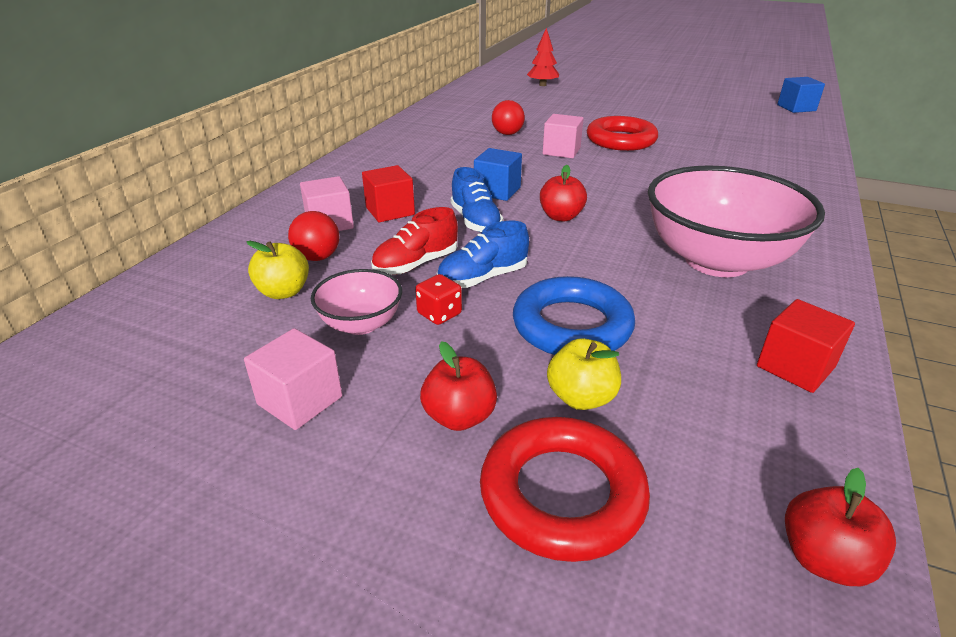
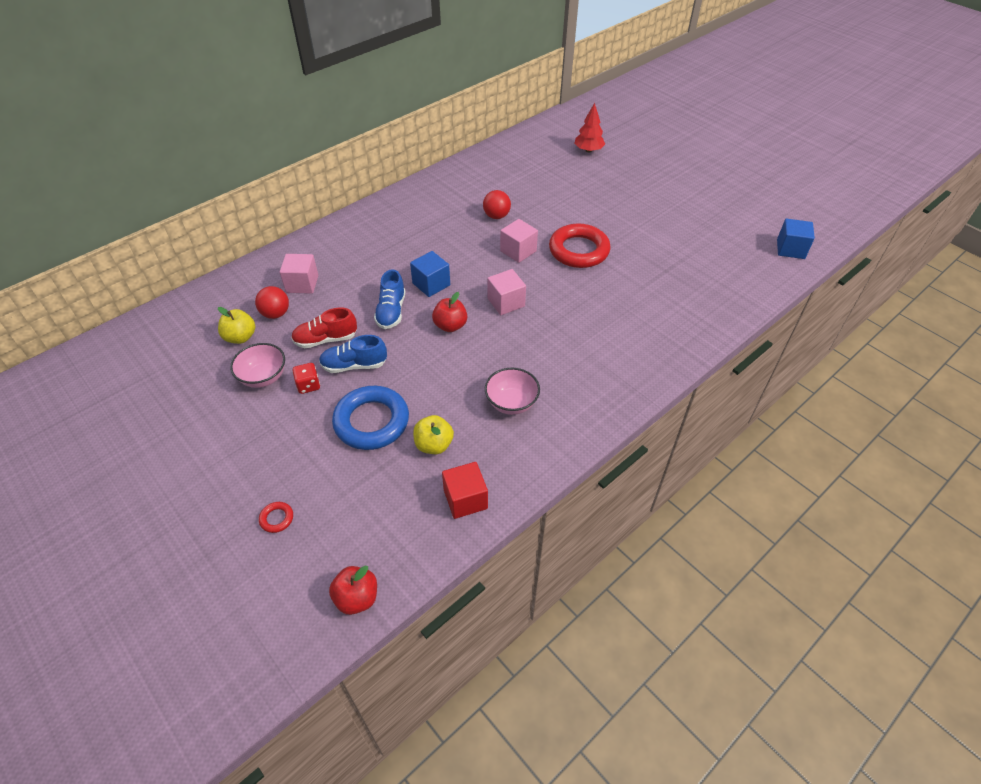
camera: 25 degrees right, 15 degrees up
pink cube [244,328,342,430] -> pink cube moved to [487,269,526,315]
red cube [362,165,415,222] -> none
red apple [420,341,497,431] -> none
red ring [480,417,650,562] -> red ring [259,502,293,533], size x0.40
yellow apple [547,338,621,410] -> yellow apple moved to [413,415,454,454]
pink bowl [648,165,825,277] -> pink bowl [485,368,540,415], size x0.48

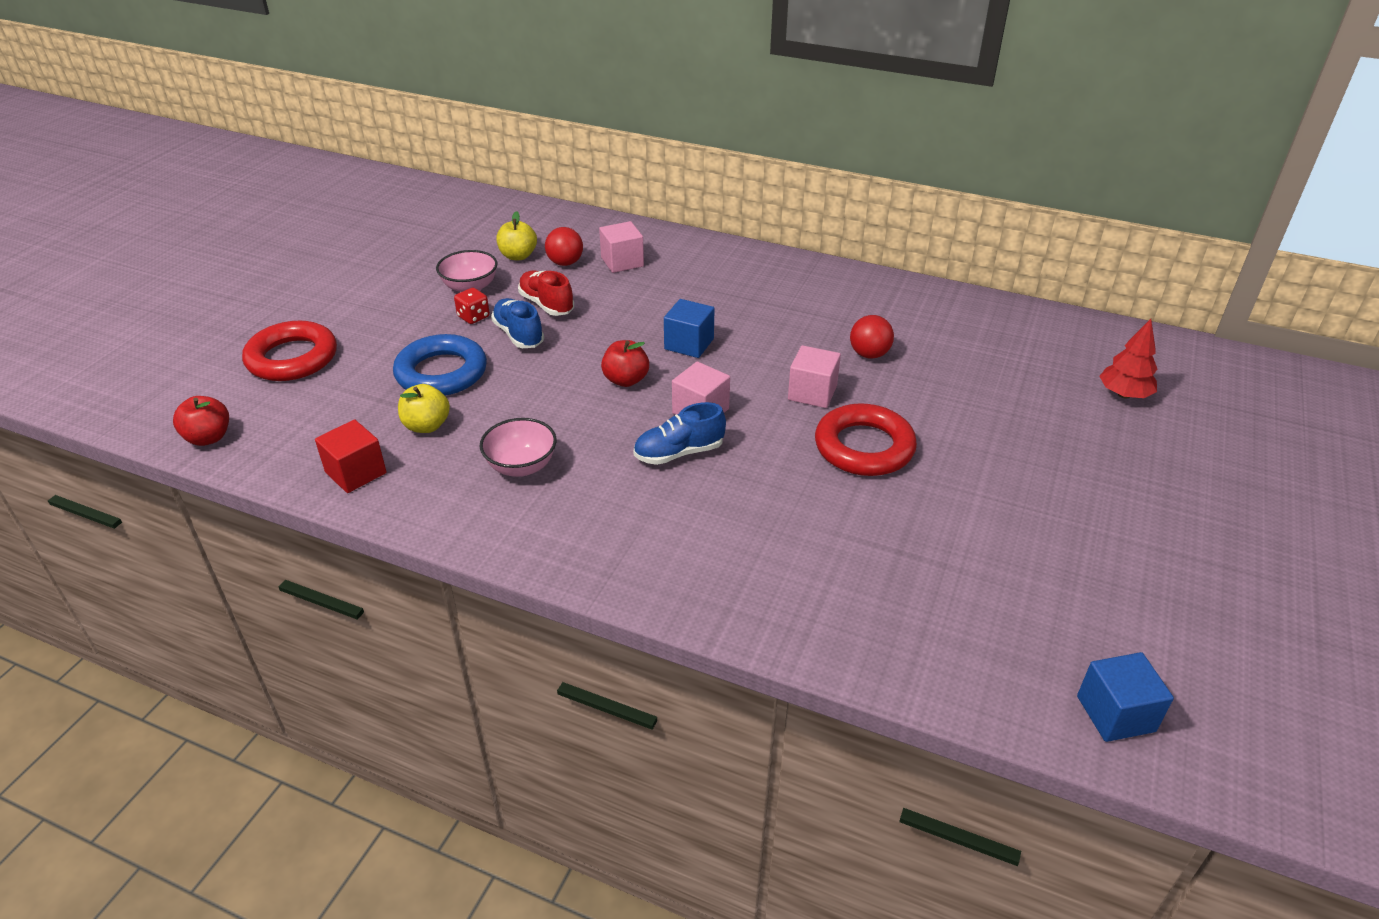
camera: 65 degrees right, 10 degrees down
red ring [259,502,293,533] -> red ring [242,321,337,381], size x2.48
blue shoe [374,269,405,329] -> blue shoe moved to [633,402,726,465]

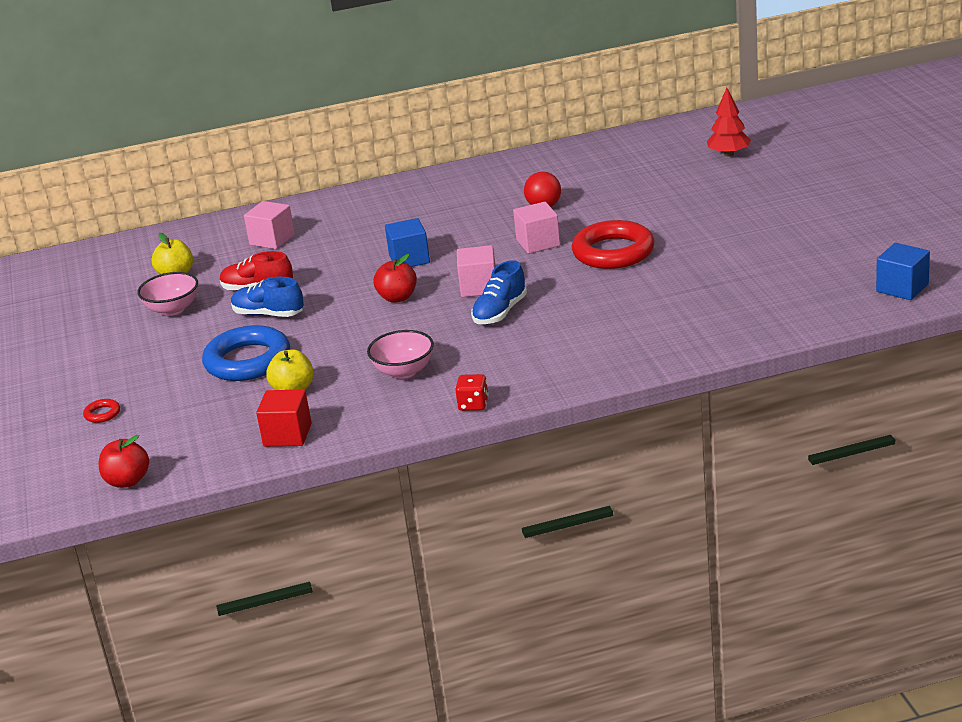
camera: 35 degrees left, 10 degrees down
red ring [242,321,337,381] -> red ring [83,399,120,423], size x0.40
red dice [454,288,490,324] -> red dice moved to [455,374,488,411]
red ball [545,227,583,266] -> none

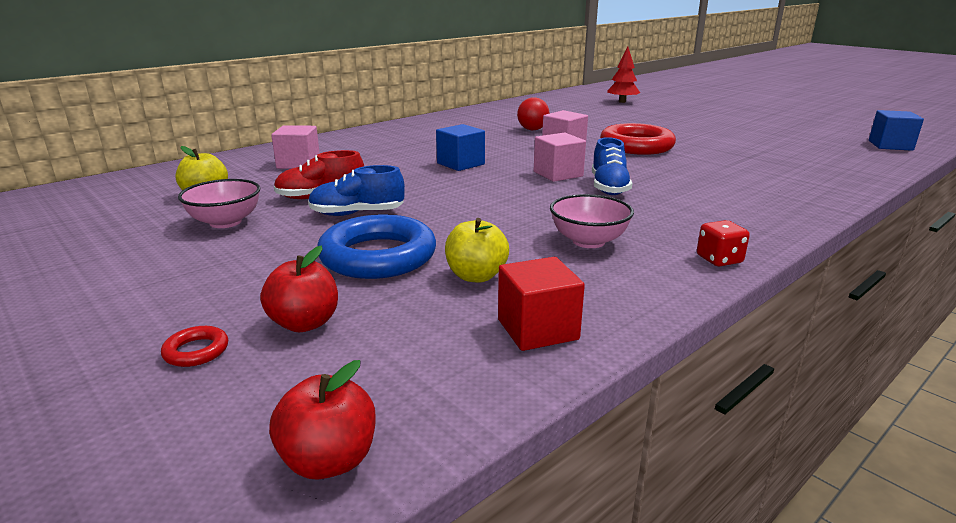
camera: 30 degrees left, 5 degrees down
red apple [374,254,417,303] -> red apple moved to [260,246,338,332]

